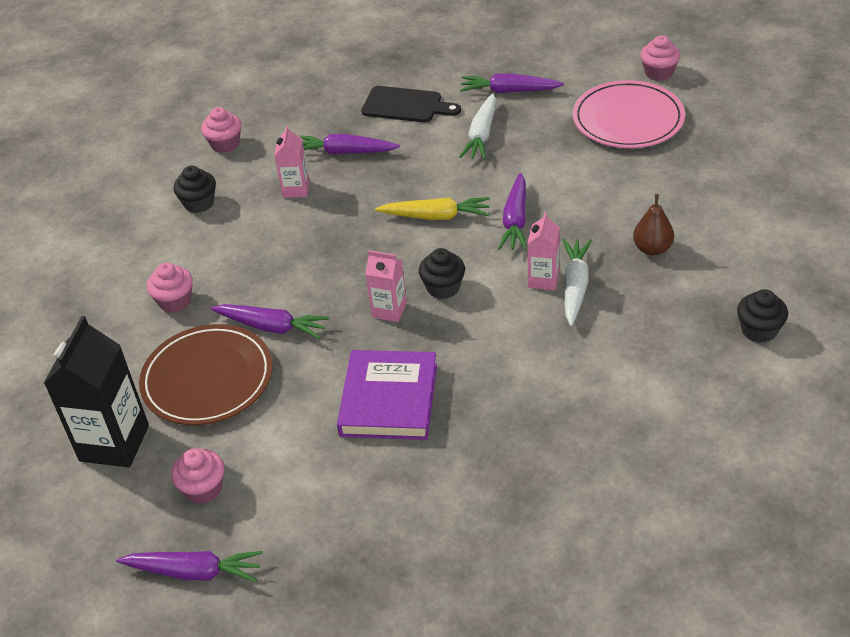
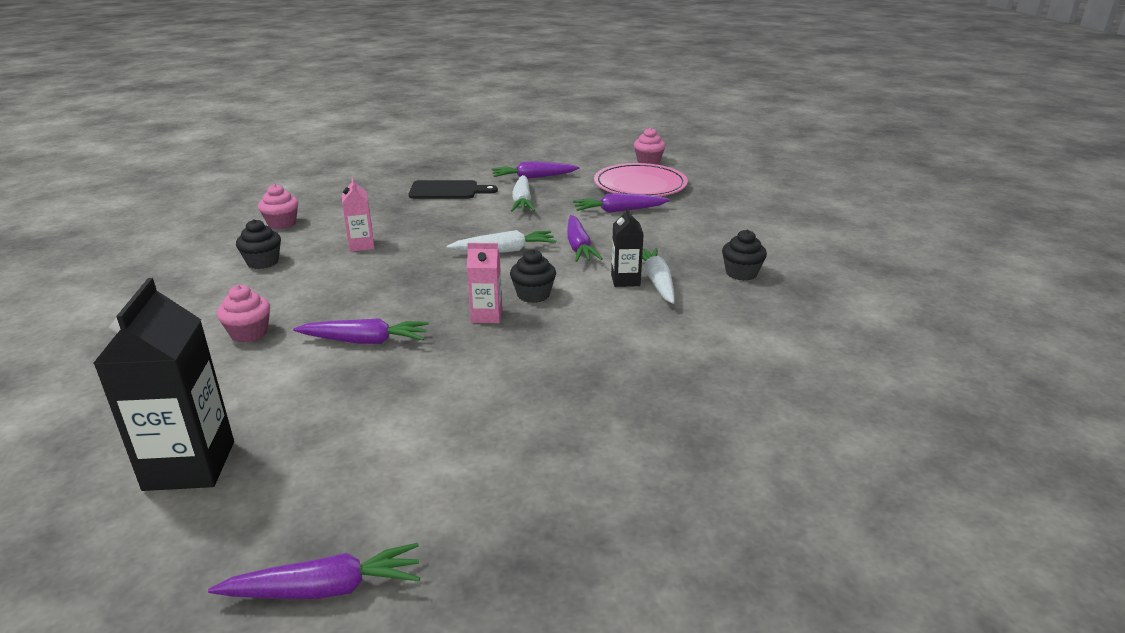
camera: 20 degrees left, 15 degrees down
brown plate [139,324,273,425] -> none
pink cupcake [171,448,225,504] -> none
purple carrot [299,134,400,154] -> purple carrot moved to [573,193,670,213]
purple book [337,350,437,440] -> none
yellow carrot [375,197,490,220] -> white carrot [447,230,556,253]
pink carton [527,212,560,290] -> black carton [611,207,644,287]
brown pear [633,194,674,255] -> none
black cupcake [737,289,788,343] -> black cupcake moved to [722,230,767,281]

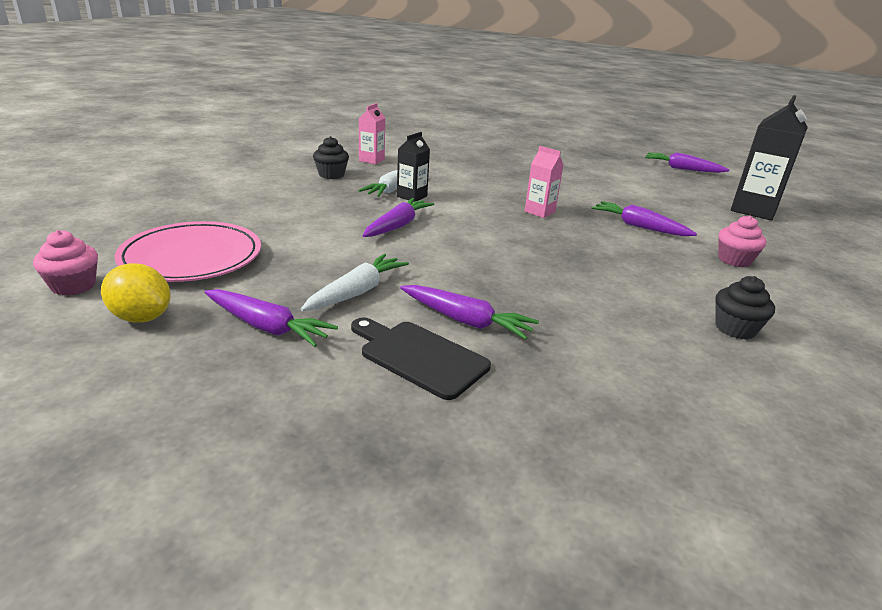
camera: 145 degrees left, 0 degrees up
pink cupcake [258,184,298,229] -> none
pink carton [342,177,375,252] -> pink carton moved to [359,103,385,164]
white carrot [447,230,556,253] -> none
black cupcake [510,249,556,303] -> none
purple carrot [573,193,670,213] -> purple carrot moved to [400,285,539,340]
none -> yellow lemon [101,263,171,322]

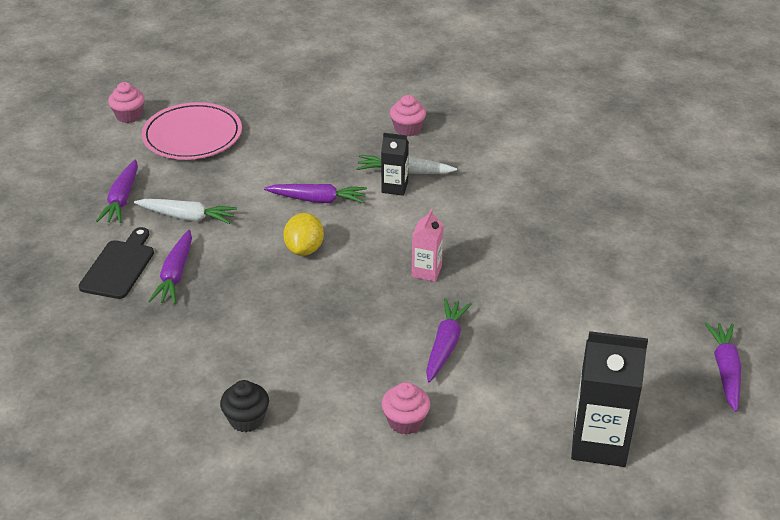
camera: 70 degrees right, 10 degrees up
yellow lemon [101,263,171,322] -> yellow lemon moved to [283,213,324,256]
black cupcake [313,136,349,179] -> pink cupcake [390,95,426,136]
pink carton [359,103,385,164] -> none

